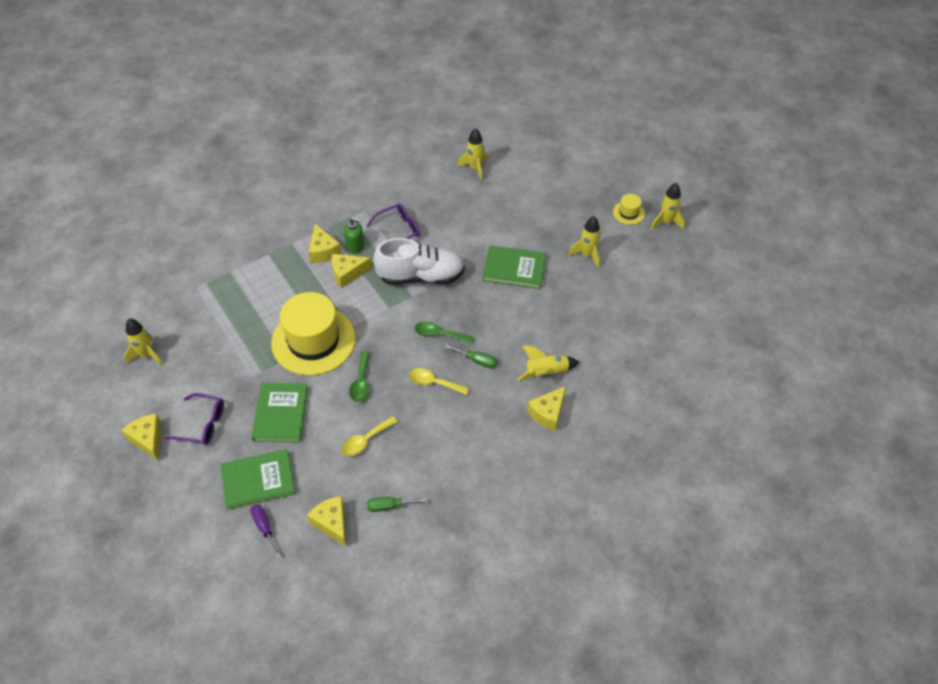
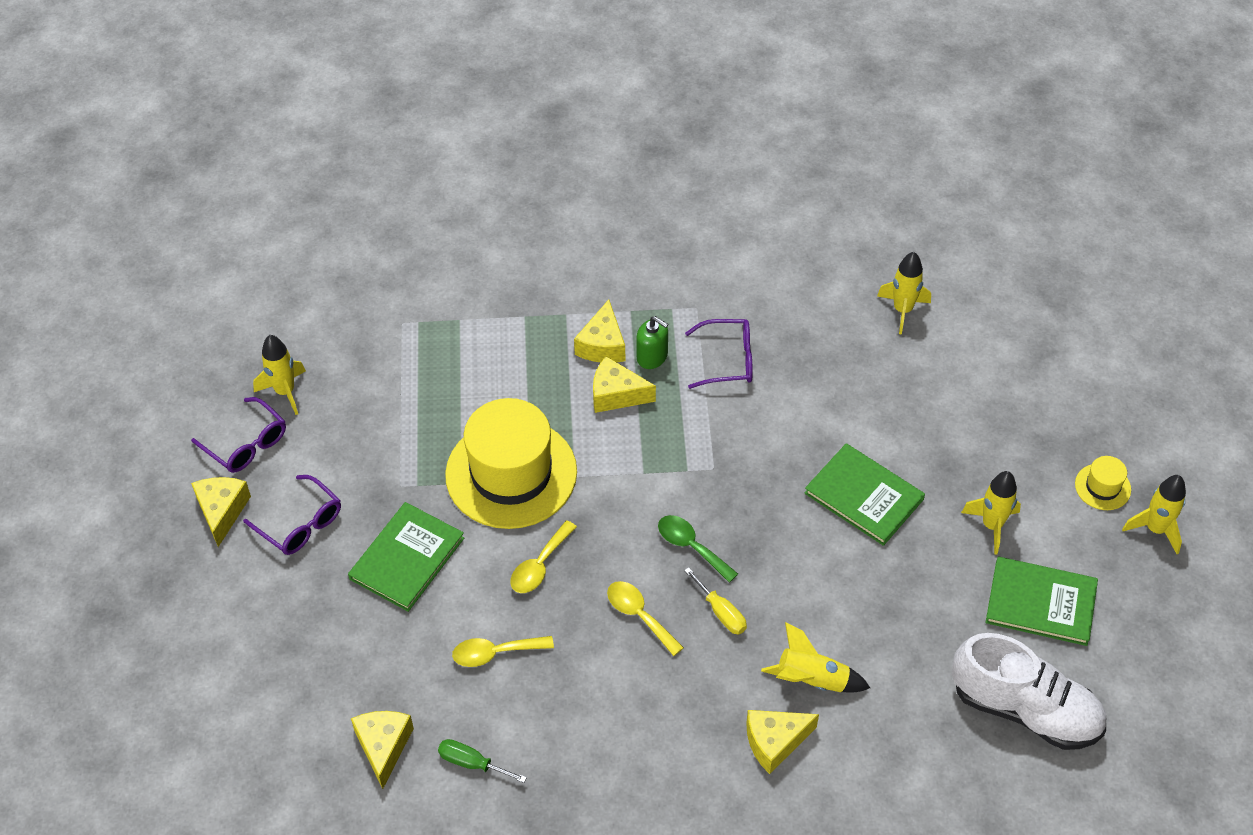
camera: 30 degrees right, 0 degrees up
green book [221,449,295,510] -> green book moved to [986,557,1098,646]
purple screwdriver [250,504,280,558] -> none
green spoon [349,351,370,402] -> yellow spoon [511,520,577,593]
white shoe [373,238,465,285] -> white shoe moved to [952,633,1106,750]
green screwdriver [445,345,497,368] -> yellow screwdriver [684,567,747,635]
none -> purple glasses [191,397,286,473]

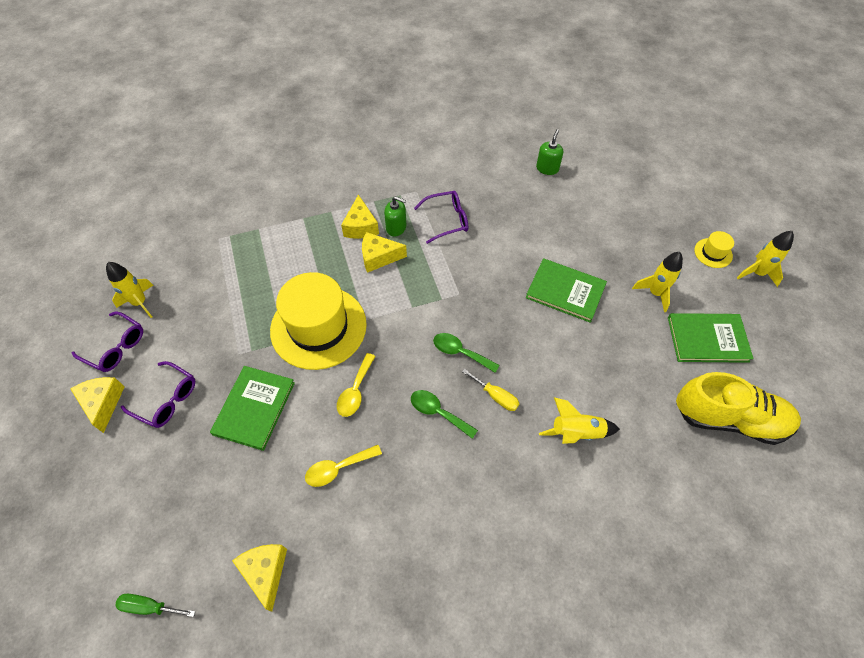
camera: 15 degrees left, 5 degrees up
green screwdriver [438,739,527,783] -> green screwdriver moved to [115,594,196,617]
yellow spoon [607,581,684,656] -> green spoon [411,390,478,439]
yellow cheese [746,710,819,774] -> none
yellow rocket [877,252,931,335] -> green soap dispenser [536,129,563,175]
white shoe [952,633,1106,750] -> yellow shoe [676,372,801,445]

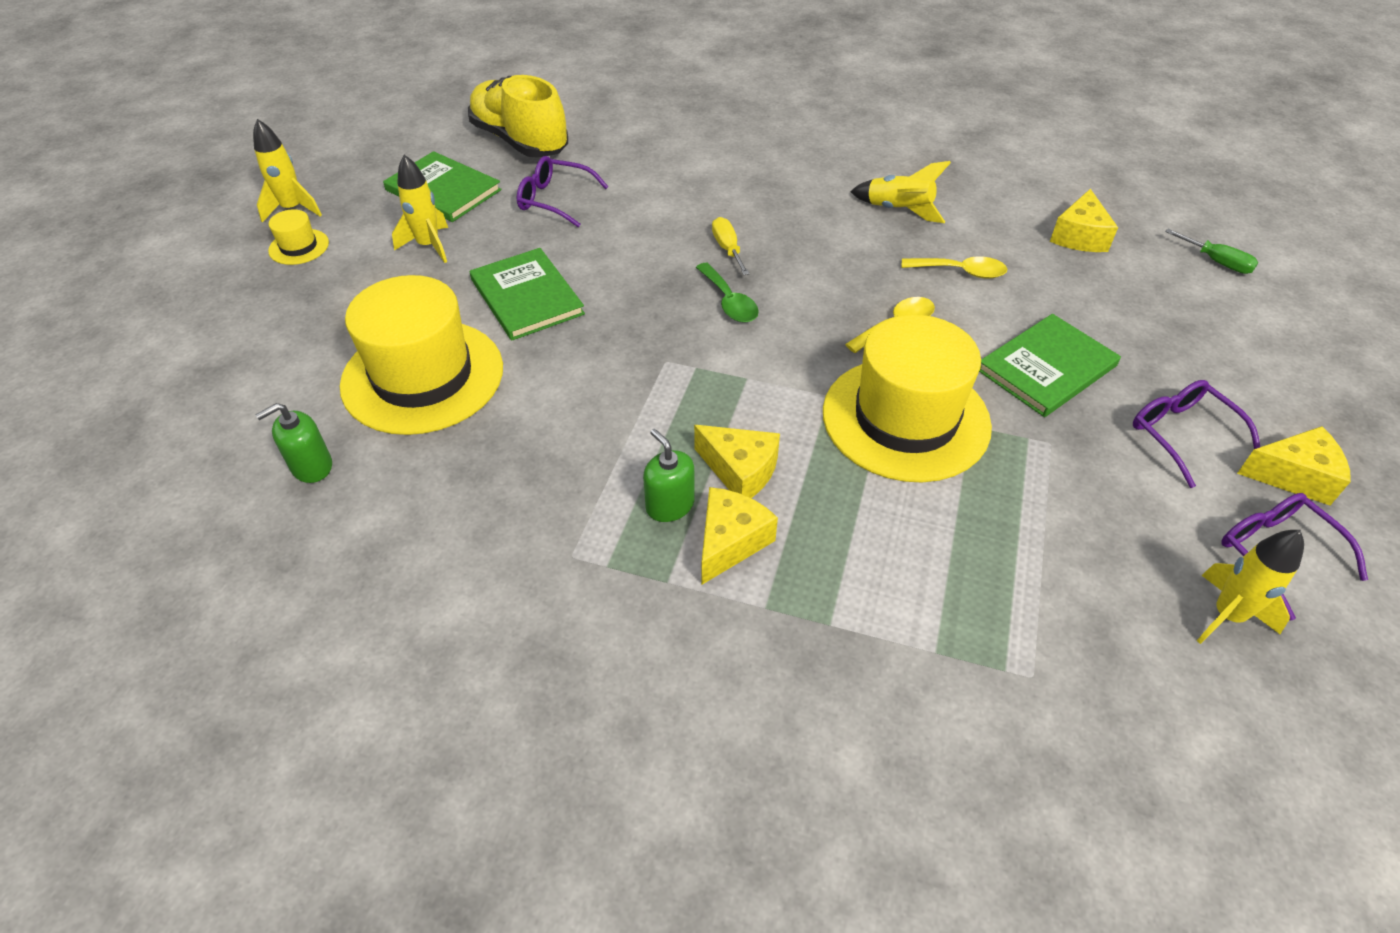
camera: 145 degrees left, 10 degrees down
yellow cheese [70,377,125,433] -> yellow cheese turned 105 degrees counterclockwise [1237,426,1351,505]
green spoon [411,390,478,439] -> none
purple glasses [414,191,468,244] -> purple glasses moved to [517,156,609,227]
yellow rocket [539,397,620,444] -> yellow rocket moved to [850,161,951,223]
none -> yellow hat [340,275,503,435]

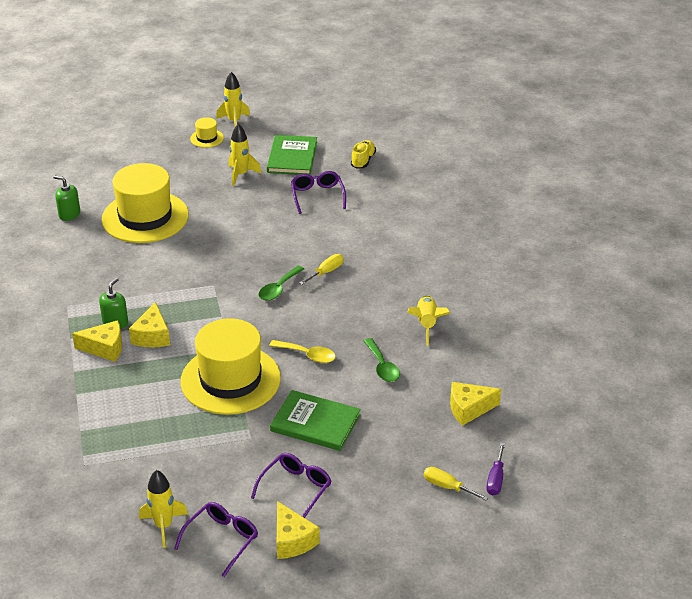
camera: 60 degrees right, 10 degrees down
yellow shoe [468,75,568,158] -> yellow shoe [351,140,376,169], size x0.49
green book [470,248,585,341] -> none
yellow spoon [902,256,1007,279] -> green spoon [364,338,400,382]
green screwdriver [1165,229,1258,274] -> purple screwdriver [486,443,505,496]
none -> yellow screwdriver [424,467,489,501]

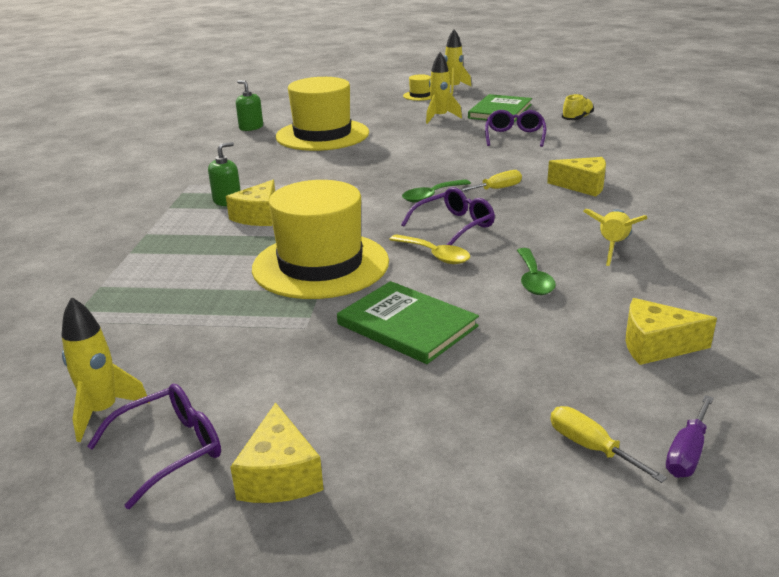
camera: 20 degrees right, 10 degrees down
yellow cheese [72,320,122,362] -> yellow cheese moved to [547,157,606,197]
purple glasses [251,453,331,518] -> purple glasses moved to [401,187,495,245]

